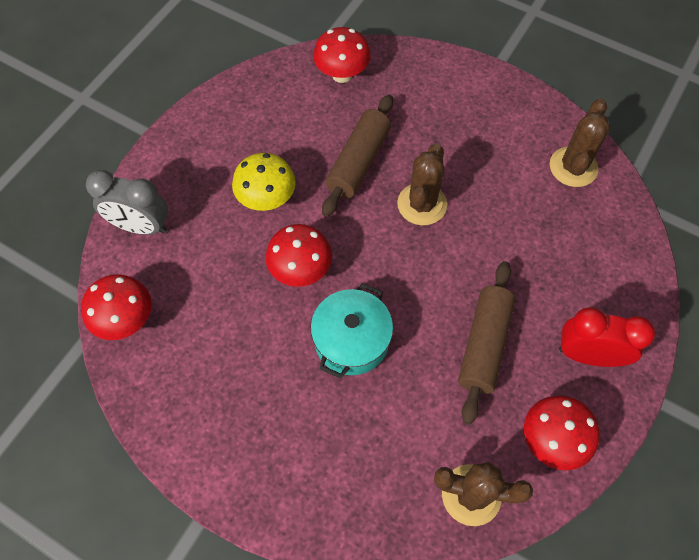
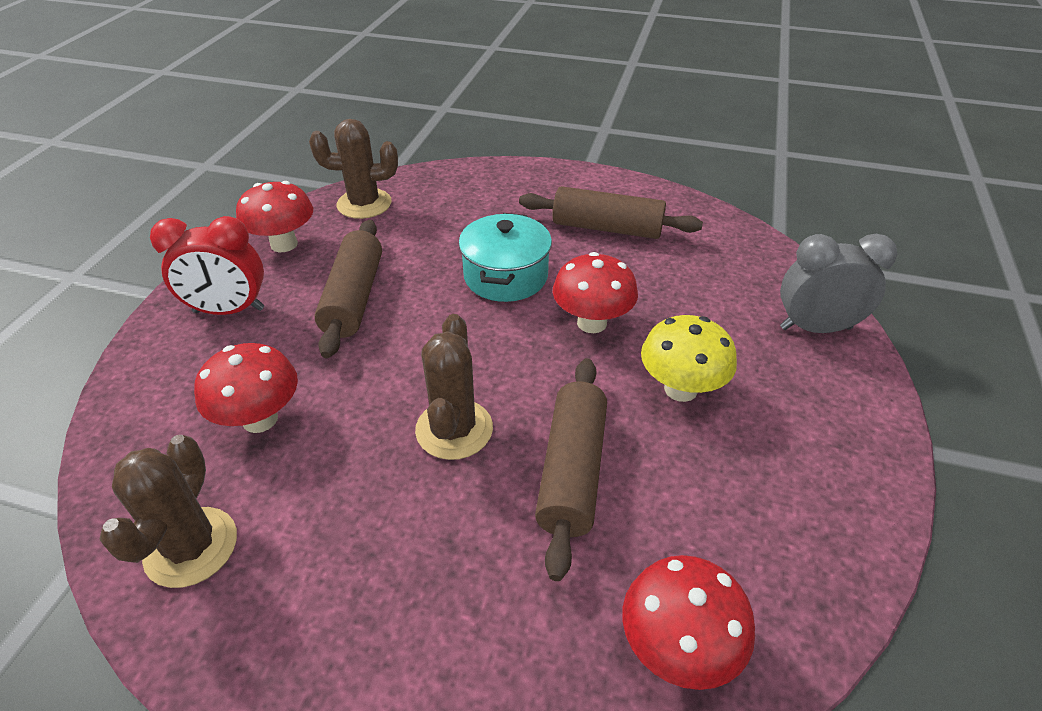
camera: 165 degrees right, 20 degrees down
red mushroom [81,274,152,340] -> red mushroom moved to [194,343,298,433]
none -> brown rolling pin [519,186,703,239]

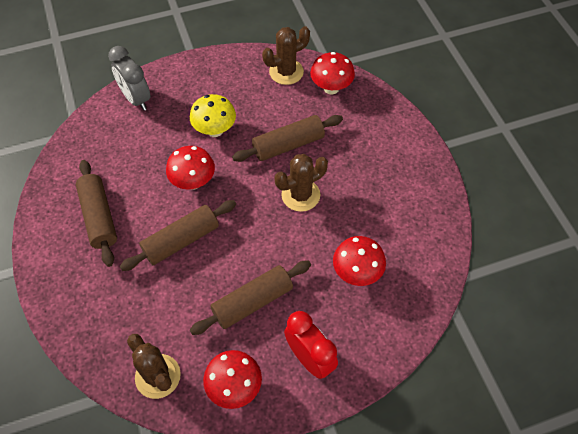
camera: 125 degrees left, 15 degrees up
brown cactus [99,435,237,588] -> brown cactus moved to [262,26,310,85]
turquoise pot [459,213,552,302] -> brown rolling pin [120,200,236,271]

